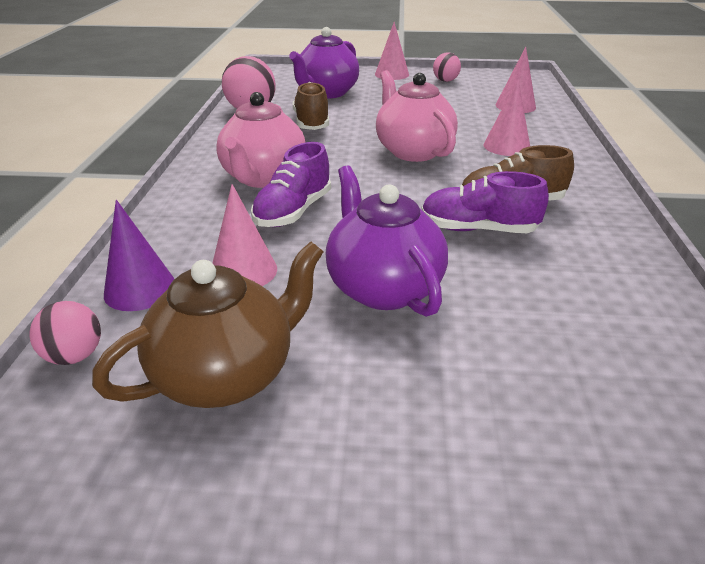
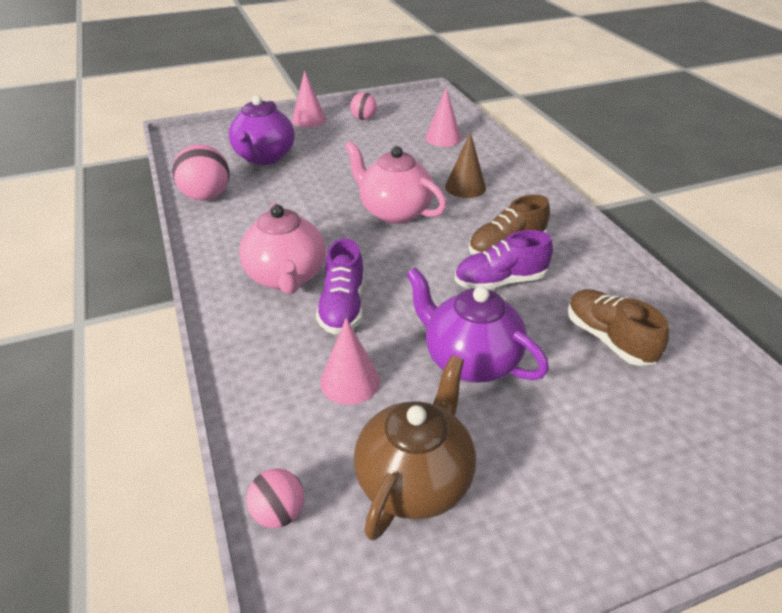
camera: 25 degrees left, 5 degrees up
purple cone [104,200,174,311] -> none
brown shoe [293,82,329,130] -> brown shoe moved to [568,289,669,366]
pink cone [483,79,530,156] -> brown cone [445,132,486,198]

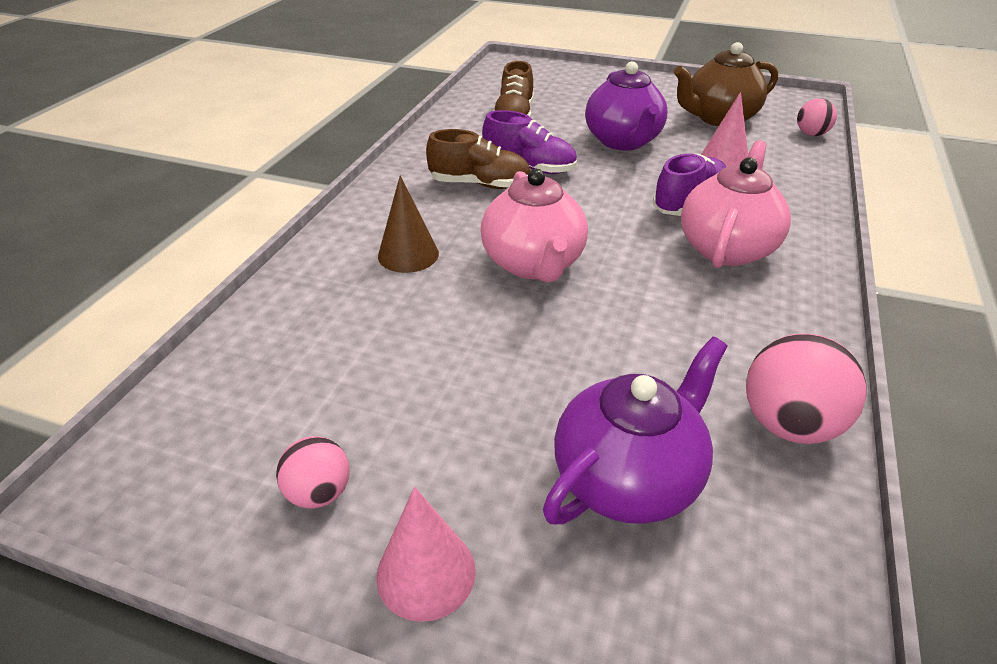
camera: 140 degrees left, 0 degrees up
pink cone [425,87,461,147] -> none

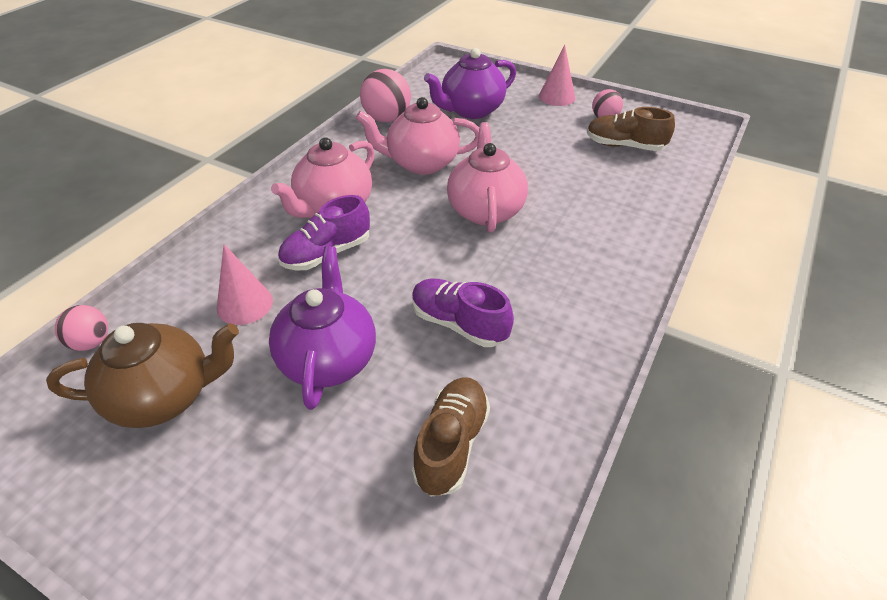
camera: 170 degrees left, 5 degrees up
brown cone [378,176,439,273] -> none
brown shoe [426,129,530,189] -> brown shoe moved to [587,107,675,151]
none -> pink teapot [356,97,479,175]

